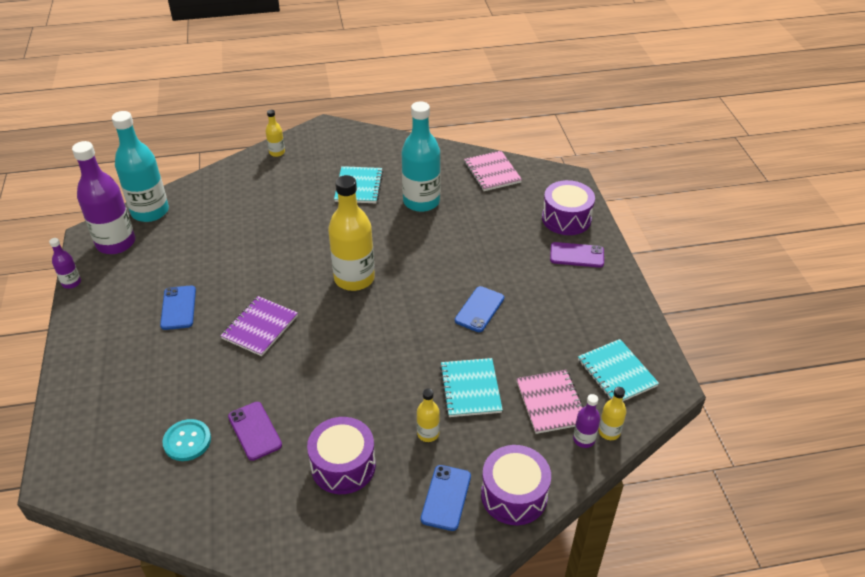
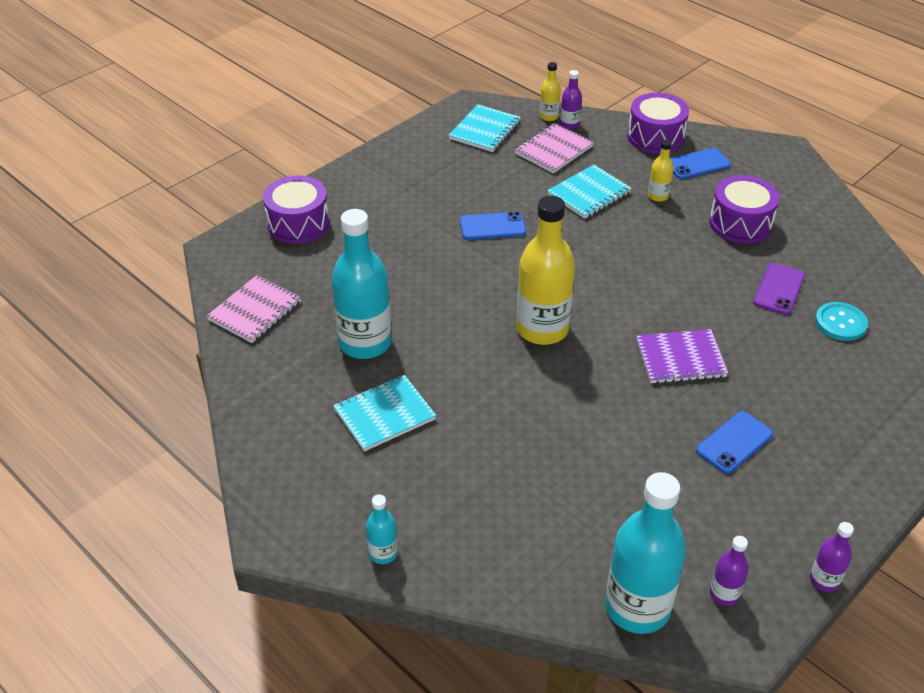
camera: 125 degrees left, 0 degrees up
purple bottle [72,141,135,254] -> purple bottle [710,536,749,606], size x0.46
yellow bottle [266,110,285,157] -> turquoise bottle [366,494,398,564]
purple phone [550,242,604,268] -> none

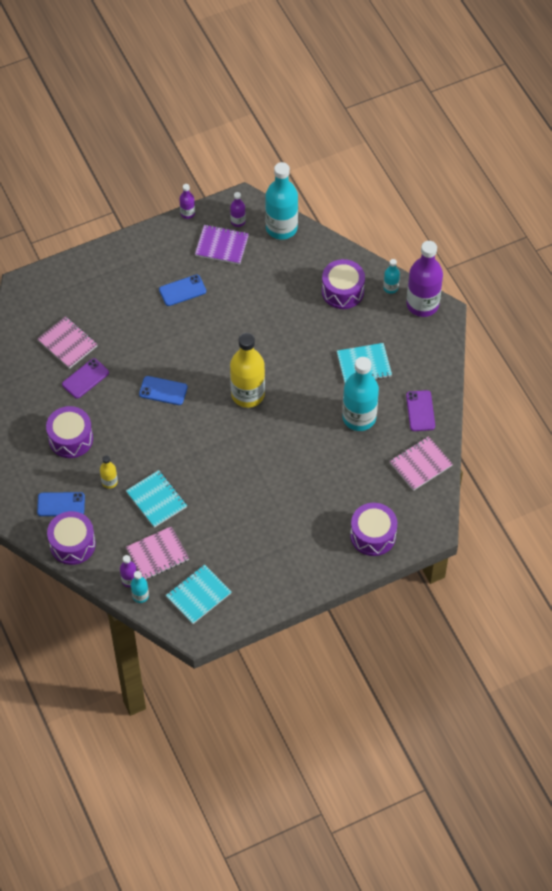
camera: 160 degrees left, 15 degrees up
blue phone [460,212,526,240] -> blue phone moved to [139,376,187,405]
yellow bottle [539,62,561,121] -> turquoise bottle [131,571,149,603]
turquoise notebook [547,164,632,219] -> turquoise notebook turned 75 degrees clockwise [126,470,187,528]
purple notebook [636,329,728,384] -> purple notebook moved to [195,225,249,265]
turquoise button [815,302,868,341] -> pink notebook [37,316,98,369]
none -> purple drum [322,259,365,309]
none -> purple bottle [406,241,443,317]
none -> purple phone [406,390,435,431]

